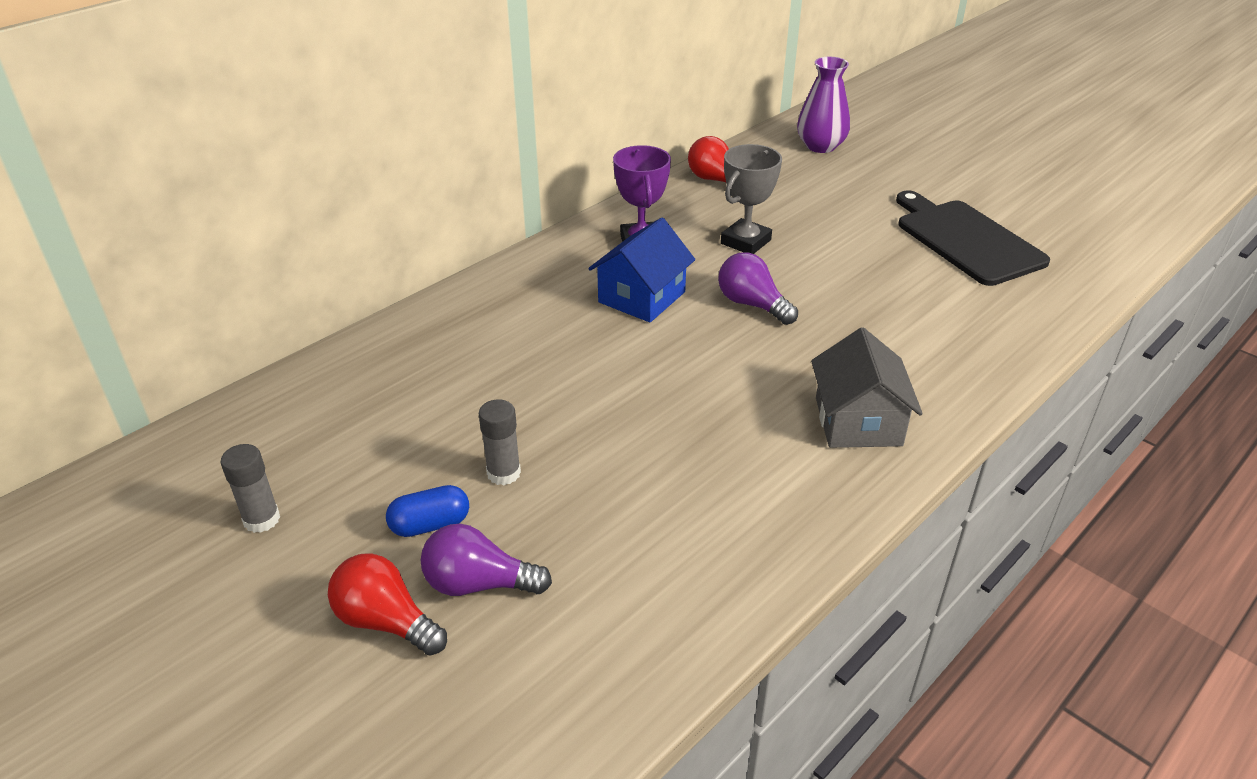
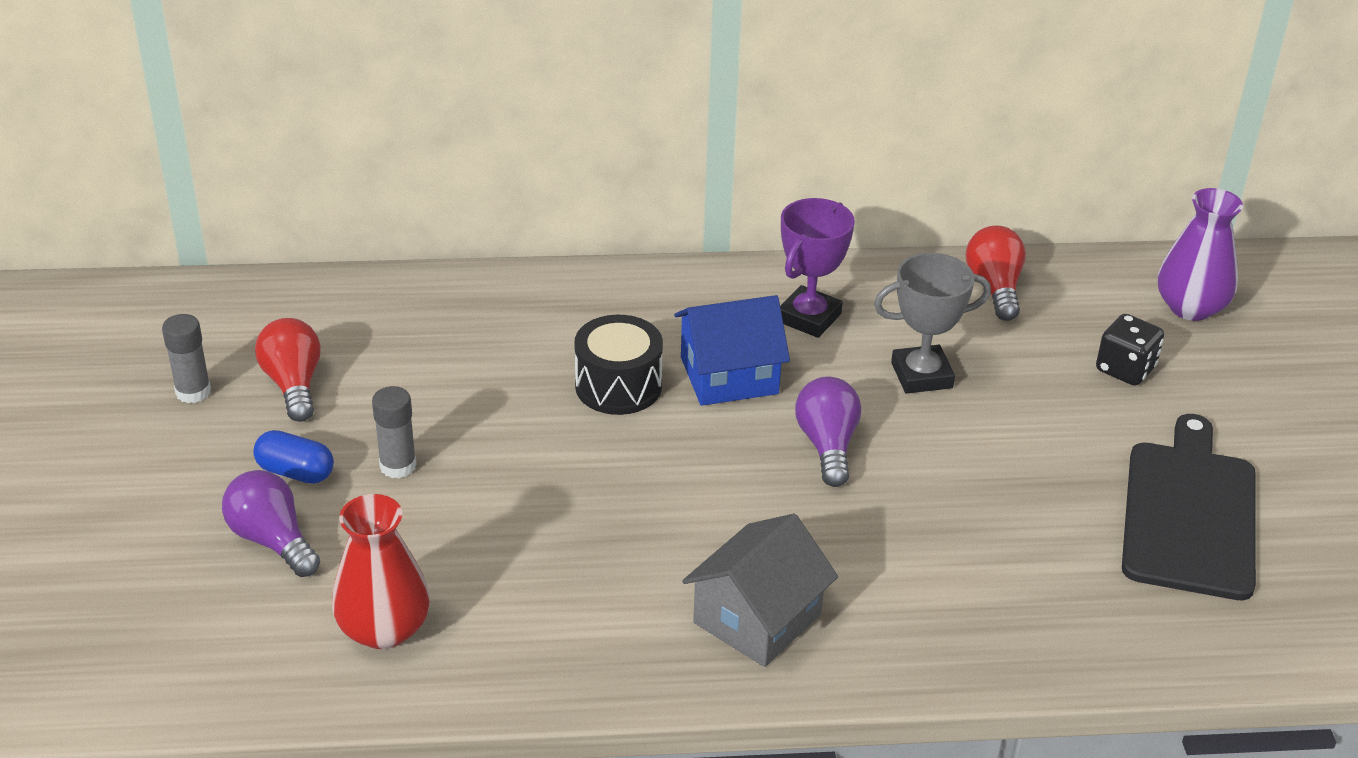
camera: 40 degrees right, 0 degrees up
red light bulb [328,553,447,655] -> red light bulb moved to [255,318,321,422]
none -> red vase [332,494,430,649]
none -> black drum [574,315,663,415]
none -> black dice [1096,314,1164,386]

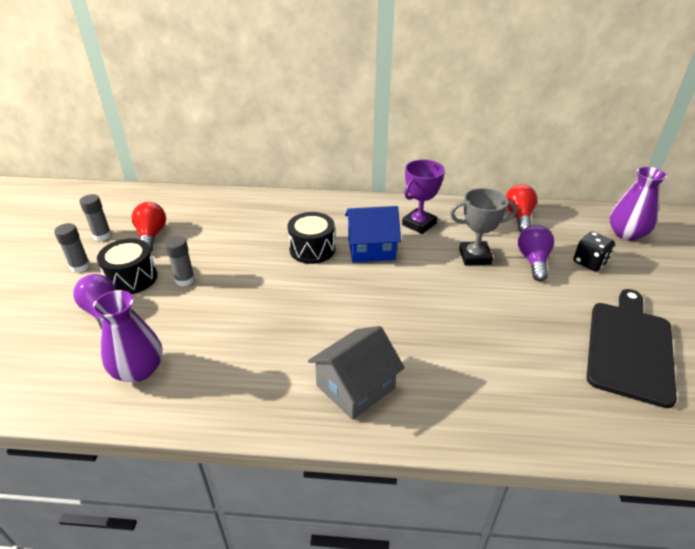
camera: 10 degrees right, 0 degrees up
blue capsule [253,430,334,484] -> black drum [97,238,157,294]
red vase [332,494,430,649] -> purple vase [92,290,163,382]
purple light bulb [795,376,861,487] -> purple light bulb moved to [518,225,554,281]
none -> grey glue stick [54,223,90,273]

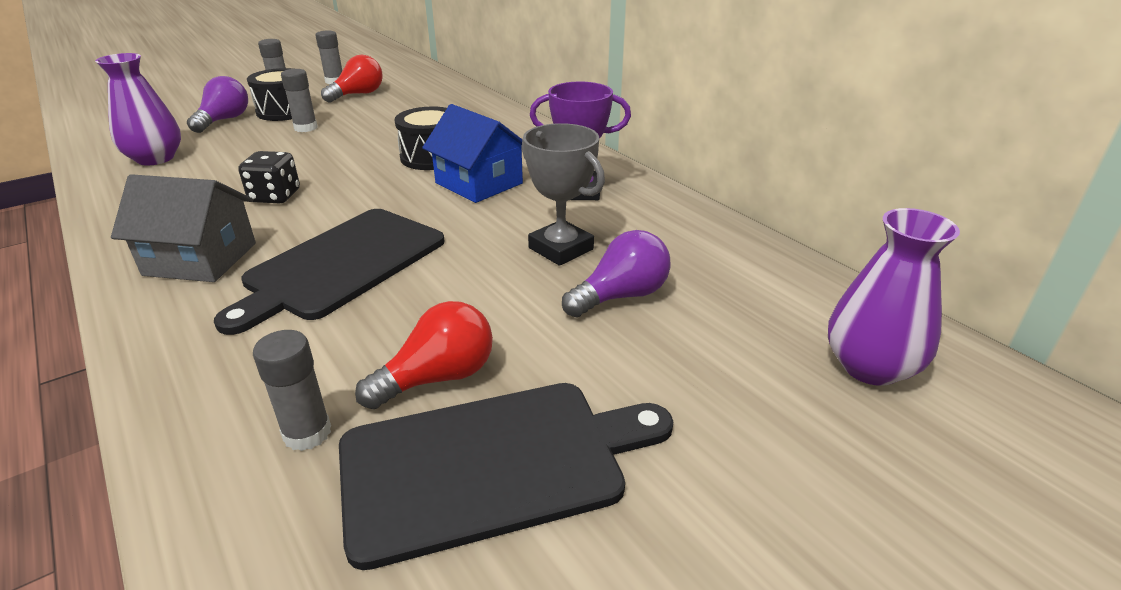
camera: 50 degrees right, 5 degrees down
red light bulb [506,184,537,232] -> red light bulb moved to [355,301,493,409]
black dice [573,232,615,271] -> black dice moved to [238,151,300,203]
none -> black cutting board [214,209,445,335]
none -> grey glue stick [253,330,331,451]

